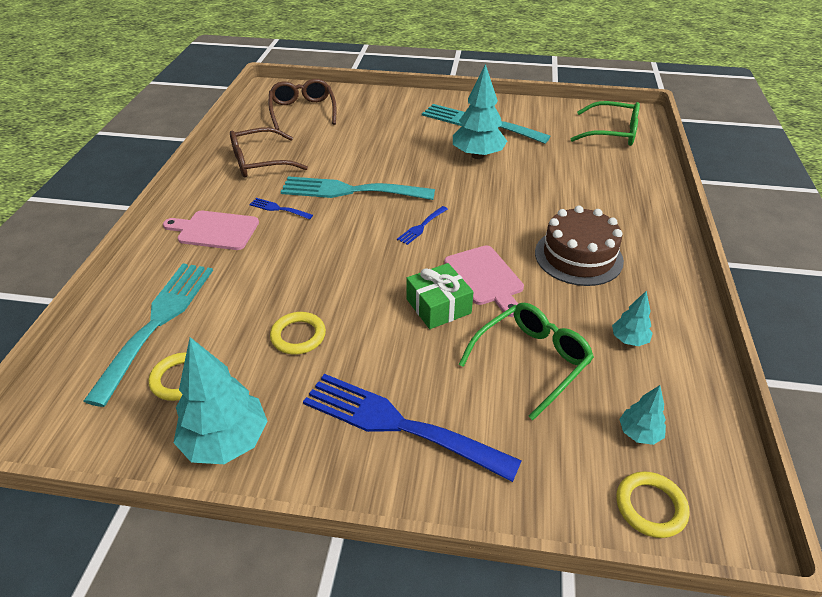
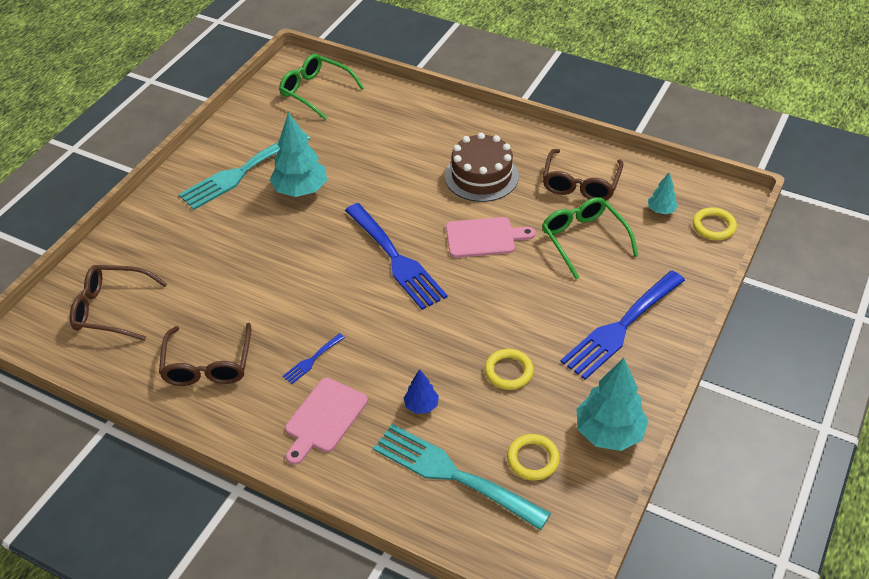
camera: 70 degrees left, 5 degrees up
turquoise fork [281,176,435,200] -> none
blue fork [397,206,448,245] -> blue fork [345,203,447,310], size x2.30
green gift [406,263,474,329] -> none
green glasses [571,101,640,146] -> green glasses turned 90 degrees counterclockwise [279,54,364,120]
turquoise tree [612,291,653,346] -> brown glasses [543,149,624,201]
none -> blue tree [404,369,439,414]

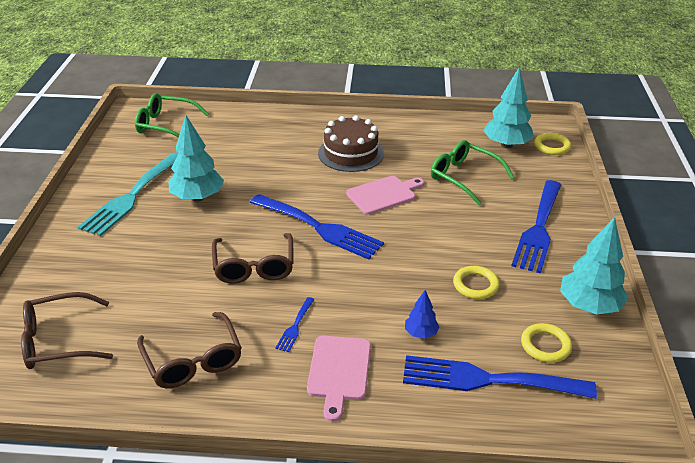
camera: 25 degrees left, 10 degrees down
turquoise fork [373,424,551,530] -> blue fork [403,355,597,399]
brown glasses [543,149,624,201] -> brown glasses moved to [212,233,293,283]
turquoise tree [648,173,678,214] -> turquoise tree [483,67,534,148], size x1.96

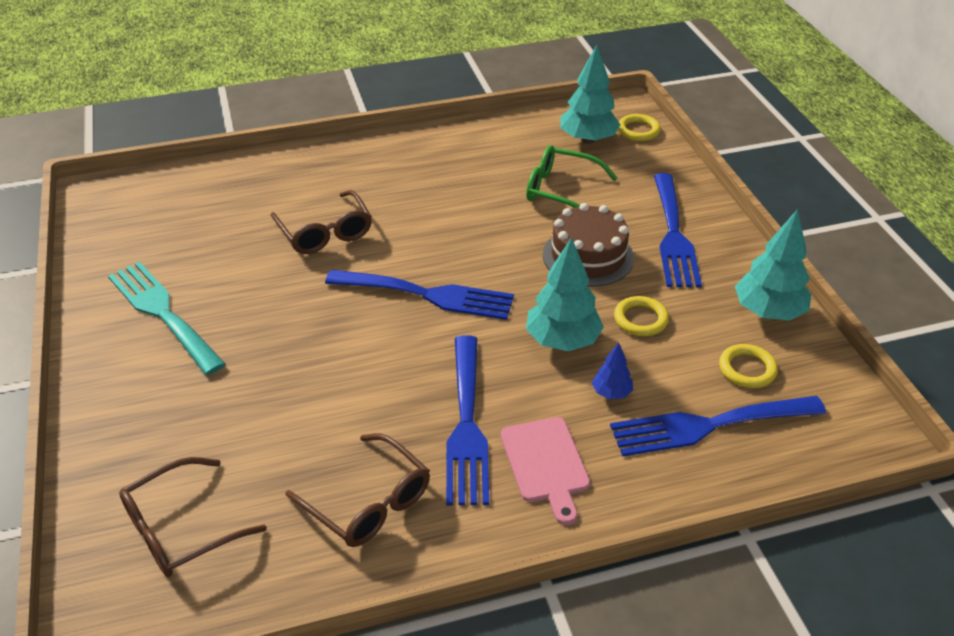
camera: 20 degrees left, 5 degrees up
turquoise fork [78,154,178,236] -> turquoise fork turned 135 degrees clockwise [108,261,225,375]
green glasses [135,93,209,138] -> none
turquoise tree [169,115,224,202] -> turquoise tree moved to [526,237,604,351]
brown glasses [212,233,293,283] -> brown glasses moved to [271,190,372,254]
blue fork [275,297,315,352] -> blue fork [446,335,489,505], size x2.30
brown cake [318,115,384,172] -> brown cake moved to [543,203,634,287]
pink cutting board [346,176,424,215] -> none

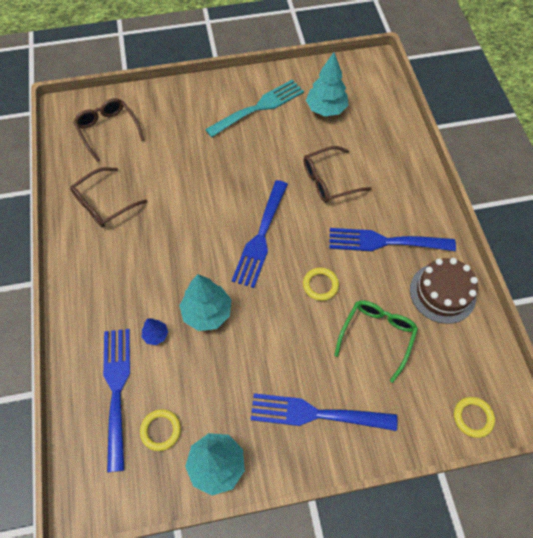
camera: 95 degrees right, 20 degrees up
blue fork [446,335,489,505] -> blue fork moved to [329,228,456,251]
pink cutting board [501,417,590,525] -> none
brown cake [543,203,634,287] -> brown cake moved to [410,258,478,324]
turquoise tree [560,45,621,144] -> turquoise tree moved to [306,52,348,116]
yellow ring [614,296,669,336] -> yellow ring moved to [303,267,339,301]

